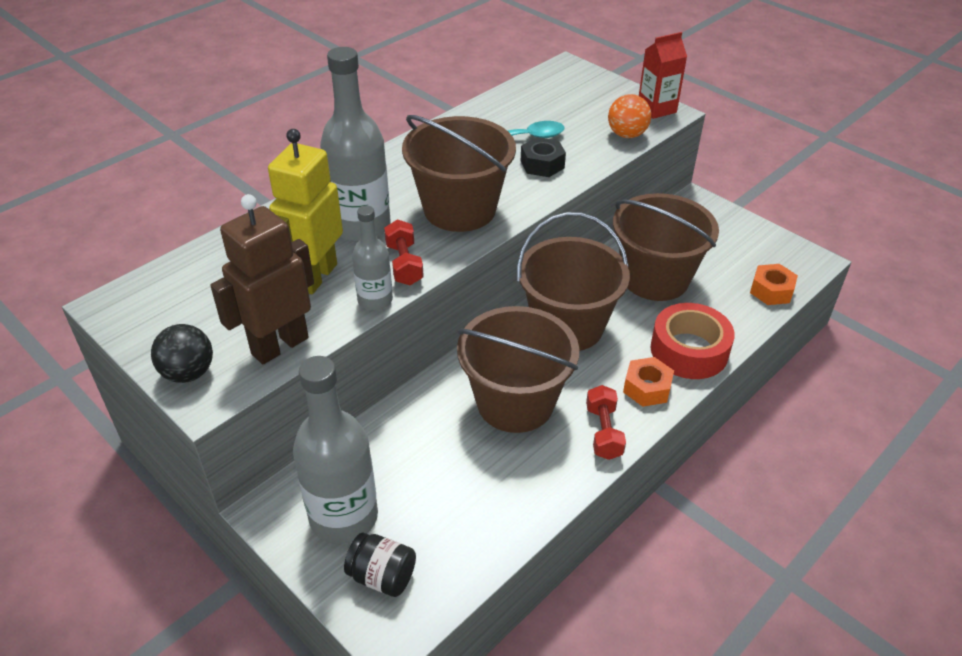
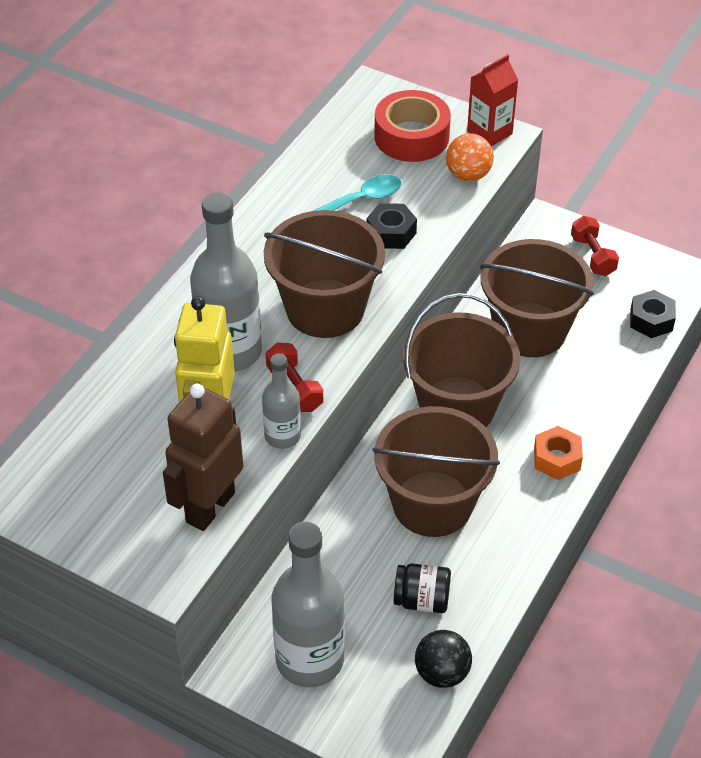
camera: 15 degrees left, 5 degrees up
black ball [151,324,213,383] -> black ball moved to [415,630,472,688]
black jar [344,533,416,597] -> black jar moved to [394,563,451,613]
red dumbbell [586,385,626,460] -> red dumbbell moved to [571,216,619,276]
red tape [651,303,735,379] -> red tape moved to [374,90,451,162]
orange nut [750,264,798,305] -> black nut [630,290,676,338]

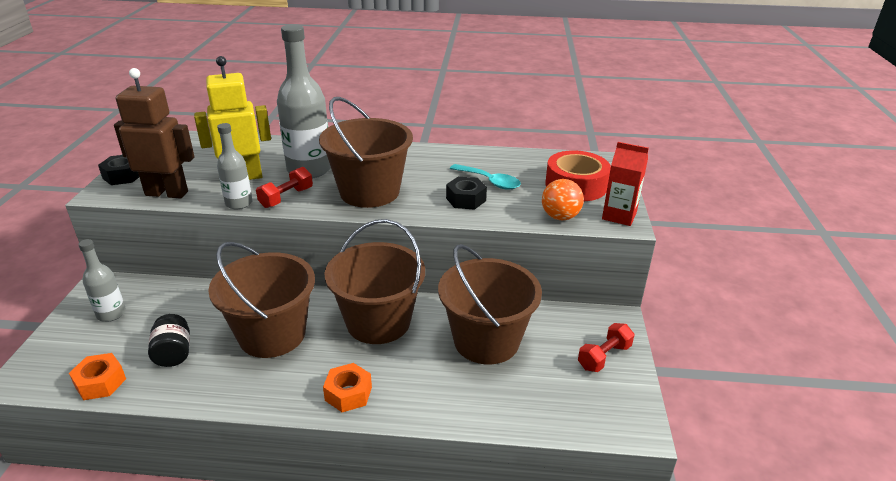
camera: 65 degrees right, 15 degrees down
grey bottle [272,522,345,687] -> grey bottle [78,239,126,322], size x0.55
black ball [415,630,472,688] -> orange nut [69,353,126,400]
black nut [630,290,676,338] -> black nut moved to [98,155,139,185]

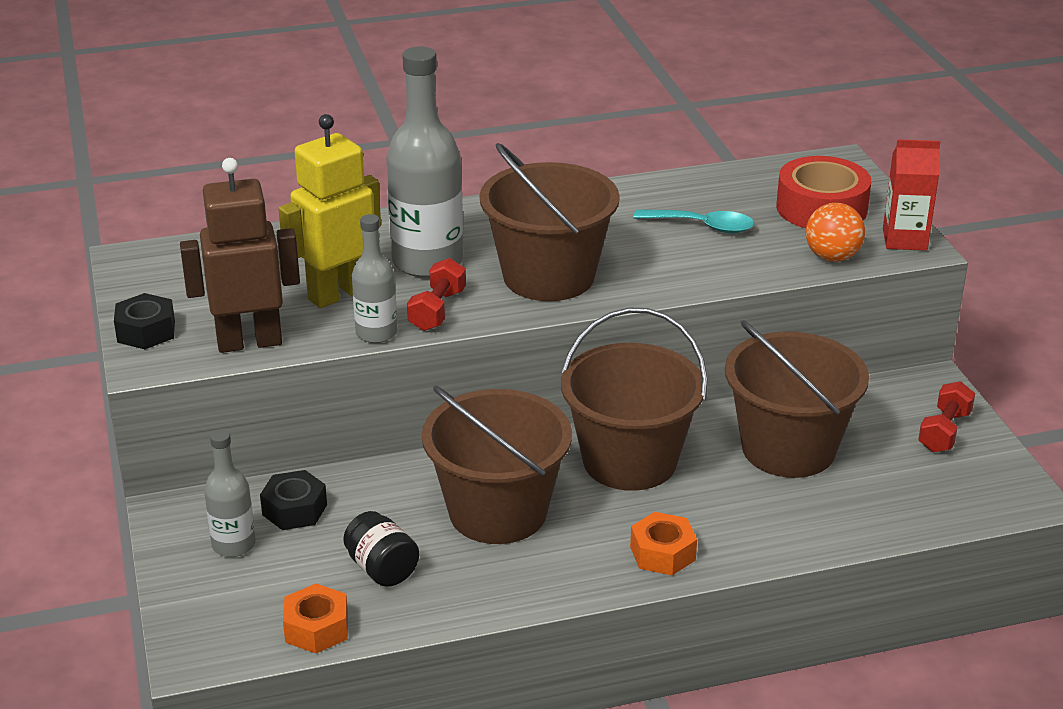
camera: 20 degrees left, 0 degrees up
black nut [446,177,487,209] -> black nut moved to [260,470,327,530]

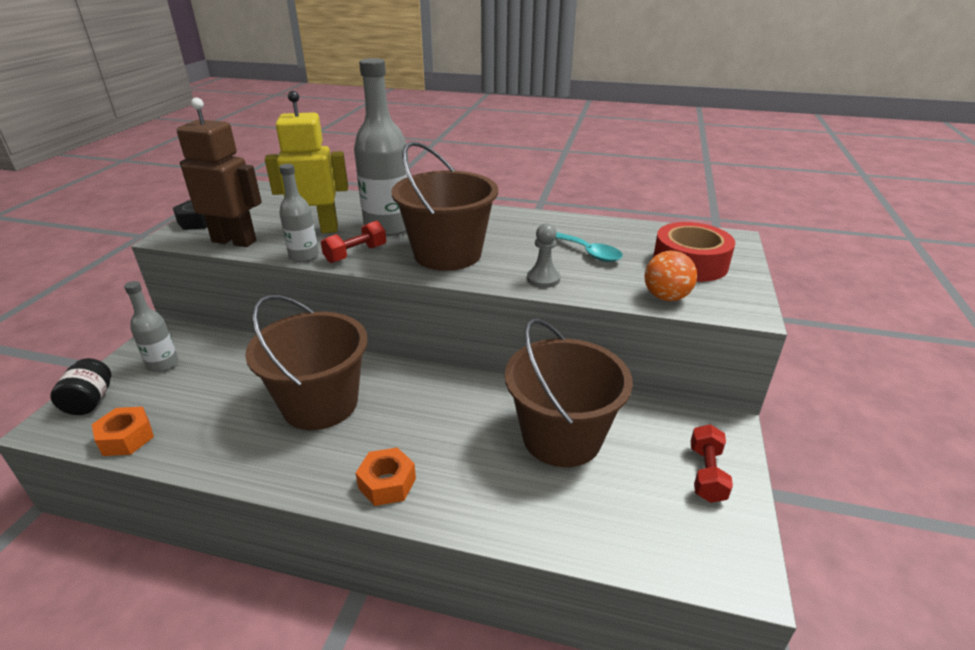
camera: 30 degrees right, 0 degrees up
black nut [260,470,327,530] -> none
black jar [343,511,419,587] -> black jar moved to [50,358,111,415]
brown bucket [561,307,708,491] -> none
red carton [883,139,940,251] -> none
red dumbbell [918,381,975,452] -> red dumbbell turned 45 degrees counterclockwise [691,424,733,503]
none -> grey pawn [527,223,560,288]

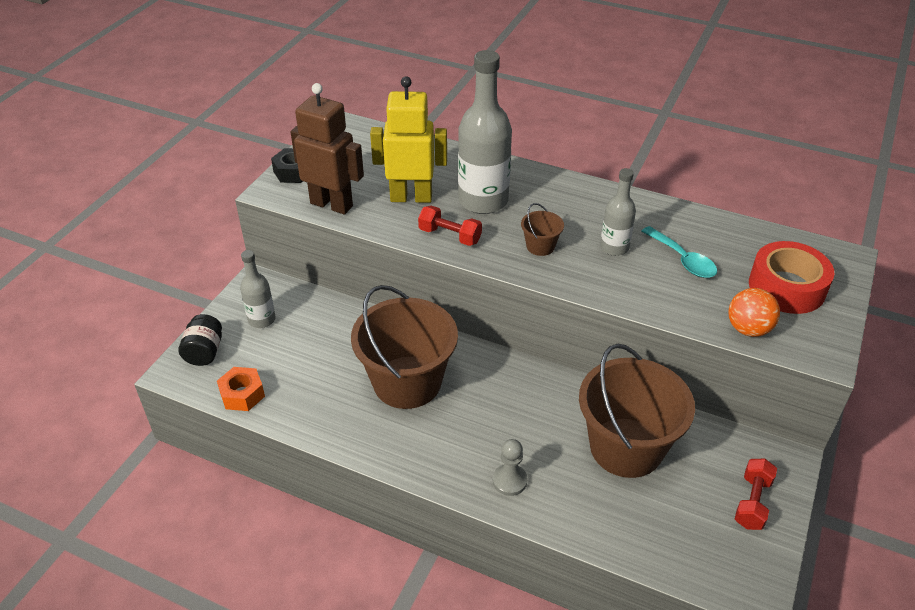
camera: 10 degrees right, 10 degrees up
grey bottle [279,164,319,262] -> grey bottle moved to [600,168,636,256]
red dumbbell [321,221,386,263] -> red dumbbell turned 60 degrees clockwise [418,206,482,246]
orange nut [356,447,416,506] -> none
brown bucket [391,141,498,271] -> brown bucket [521,203,564,256], size x0.42
grey pawn [527,223,560,288] -> grey pawn moved to [493,439,527,496]

